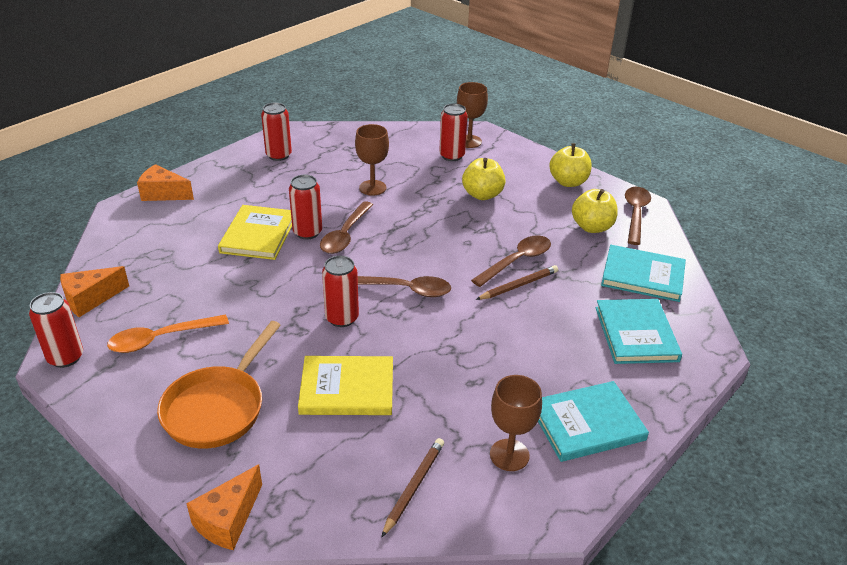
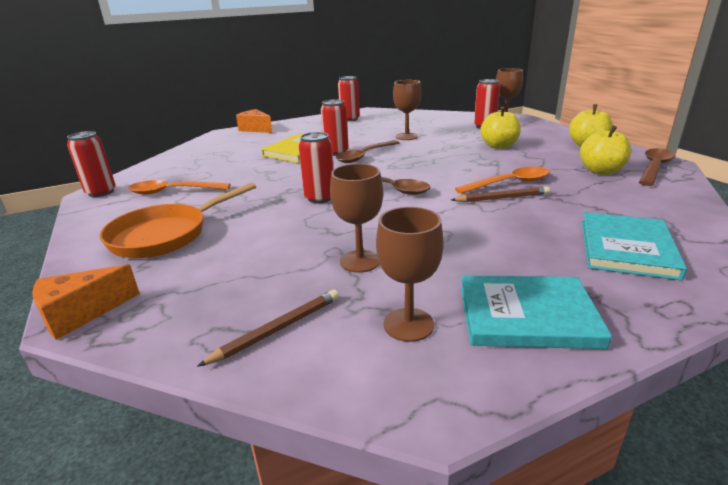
camera: 25 degrees right, 10 degrees down
orange cheese [60,266,129,317] -> none
yellow book [298,356,393,415] -> none
brown spoon [471,235,551,287] -> orange spoon [455,167,550,194]
turquoise book [601,245,686,302] -> none
none -> brown goblet [330,164,383,273]

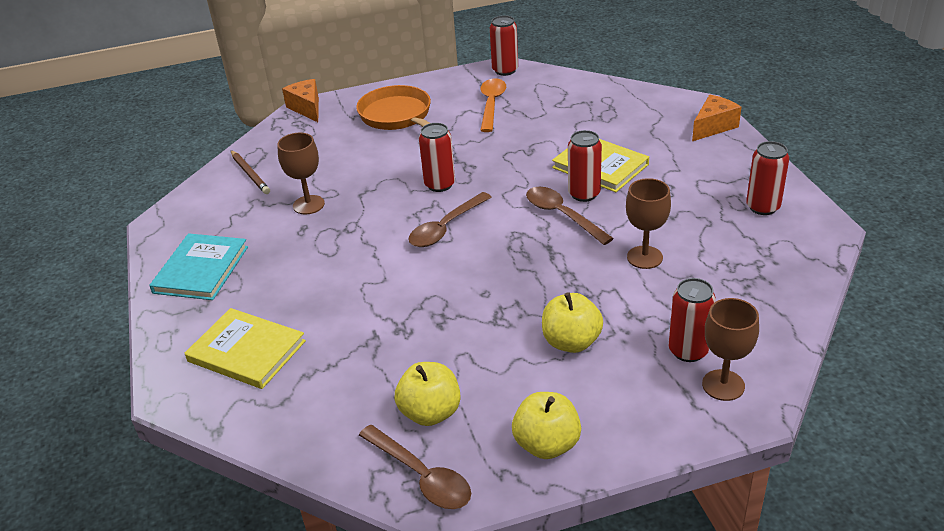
camera: 100 degrees right, 10 degrees up
brown goblet [376,207,444,342] -> none
brown pencil [451,186,550,202] -> none
orange spoon [455,167,550,194] -> none
turquoise book [582,212,687,281] -> yellow book [185,308,306,389]

